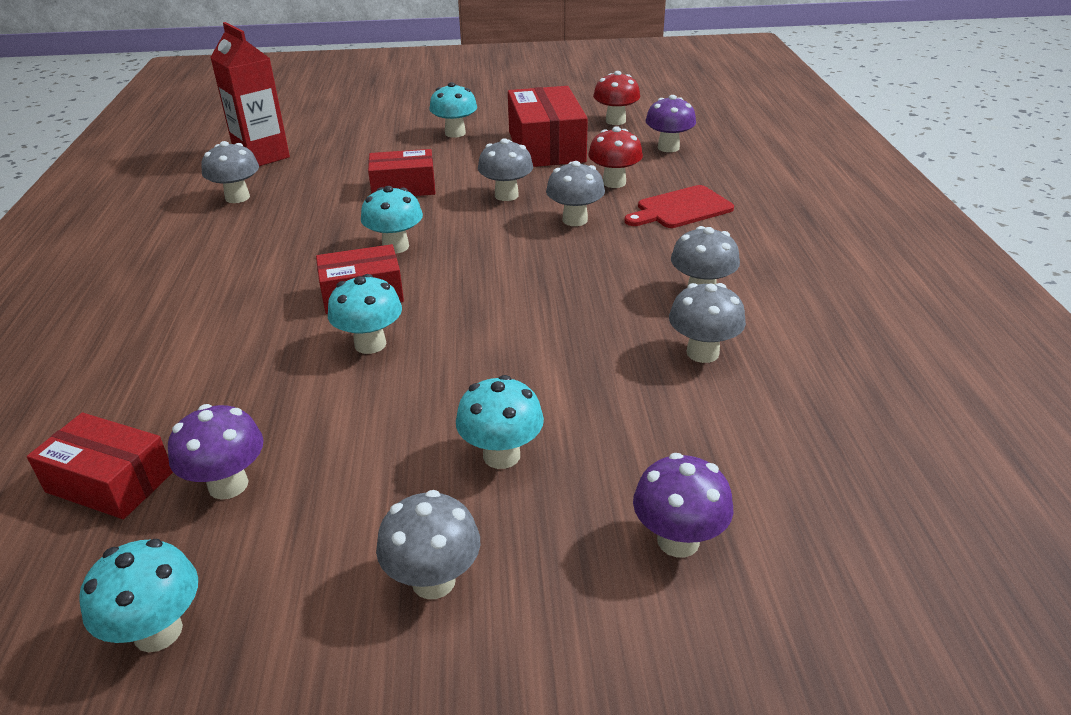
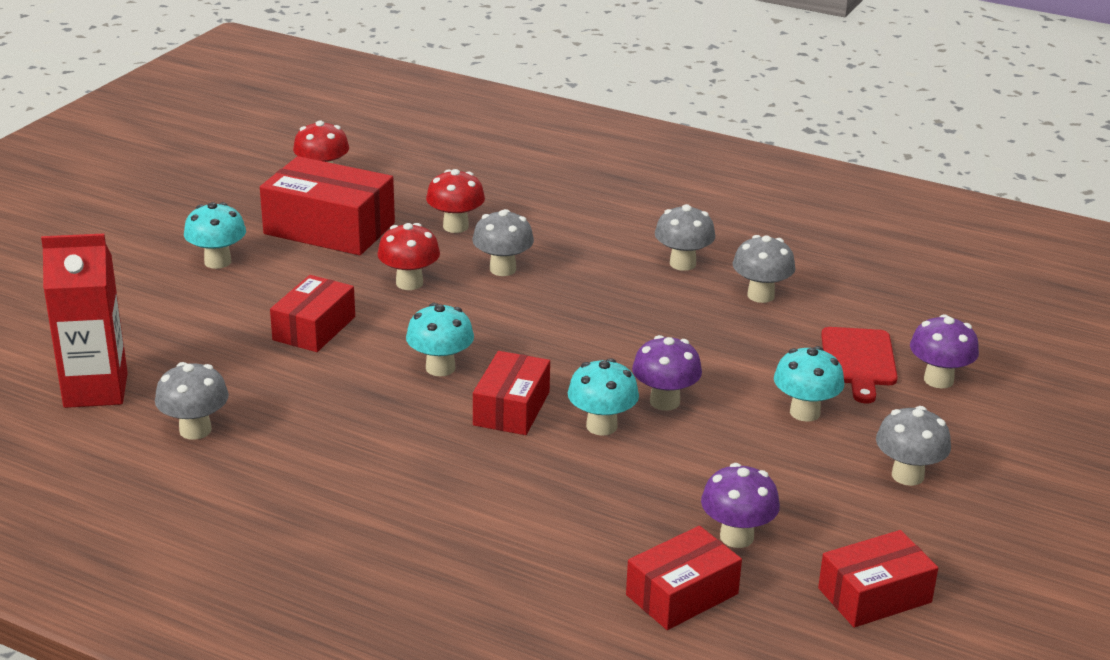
camera: 60 degrees left, 5 degrees down
turquoise mushroom [79,539,198,652] -> red box [818,530,938,627]
grey mushroom [478,138,533,201] -> red mushroom [377,223,440,290]
red cutting board [624,185,734,228] -> red cutting board moved to [821,327,898,404]
purple mushroom [646,95,696,152] -> purple mushroom moved to [632,335,702,411]

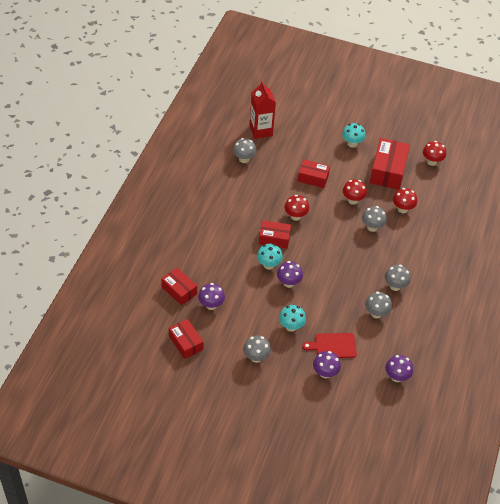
camera: 80 degrees right, 20 degrees up
turquoise mushroom [406,303,474,376] -> red mushroom [284,195,309,221]
none -> purple mushroom [385,355,413,382]

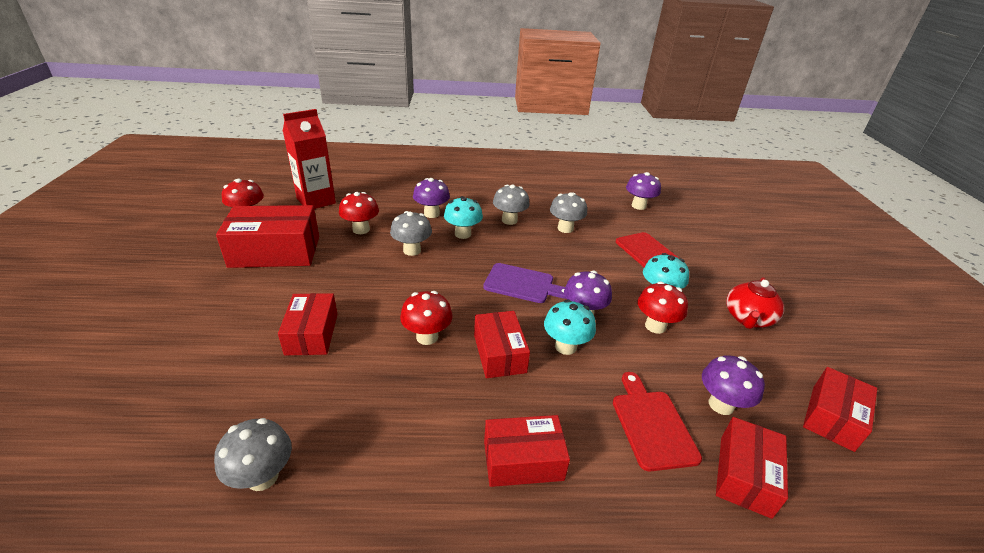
camera: 110 degrees left, 15 degrees down
grey mushroom [243,335,271,363] -> red teapot [726,277,784,329]
red carton [250,81,276,139] -> red carton moved to [283,109,336,209]
purple mushroom [313,351,341,378] -> purple mushroom moved to [413,178,450,218]
turquoise mushroom [342,123,366,148] -> turquoise mushroom moved to [444,196,483,239]
red mushroom [343,179,367,205] -> red mushroom moved to [638,281,688,334]
none -> purple cutting board [483,263,567,303]
none -> red box [484,415,570,487]
none -> red cutting board [613,372,702,471]

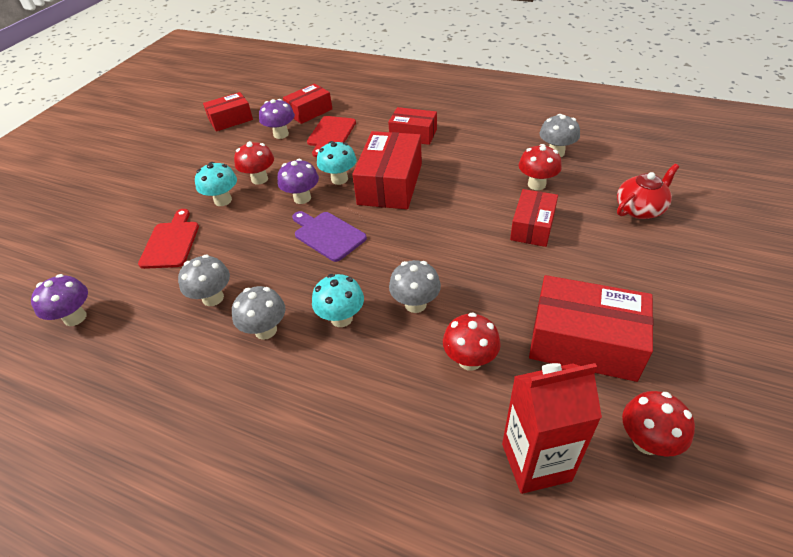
camera: 150 degrees left, 10 degrees up
red mushroom [400,291,453,345] -> red mushroom moved to [519,144,562,190]
purple mushroom [413,178,450,218] -> none
red box [474,311,530,378] -> red box [352,131,422,209], size x1.61
red teapot [726,277,784,329] -> red teapot moved to [617,164,679,219]

